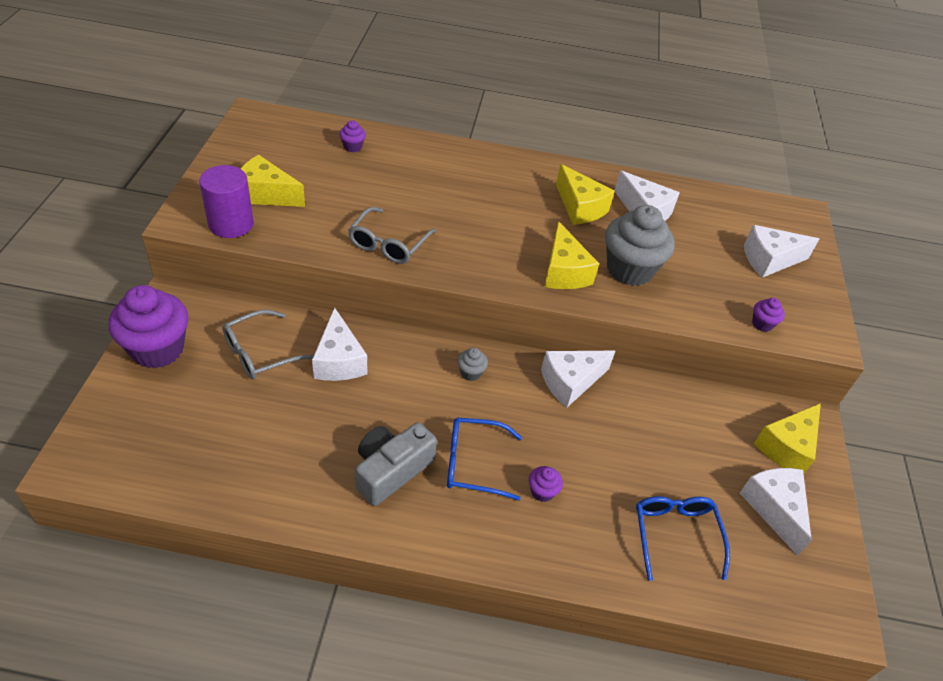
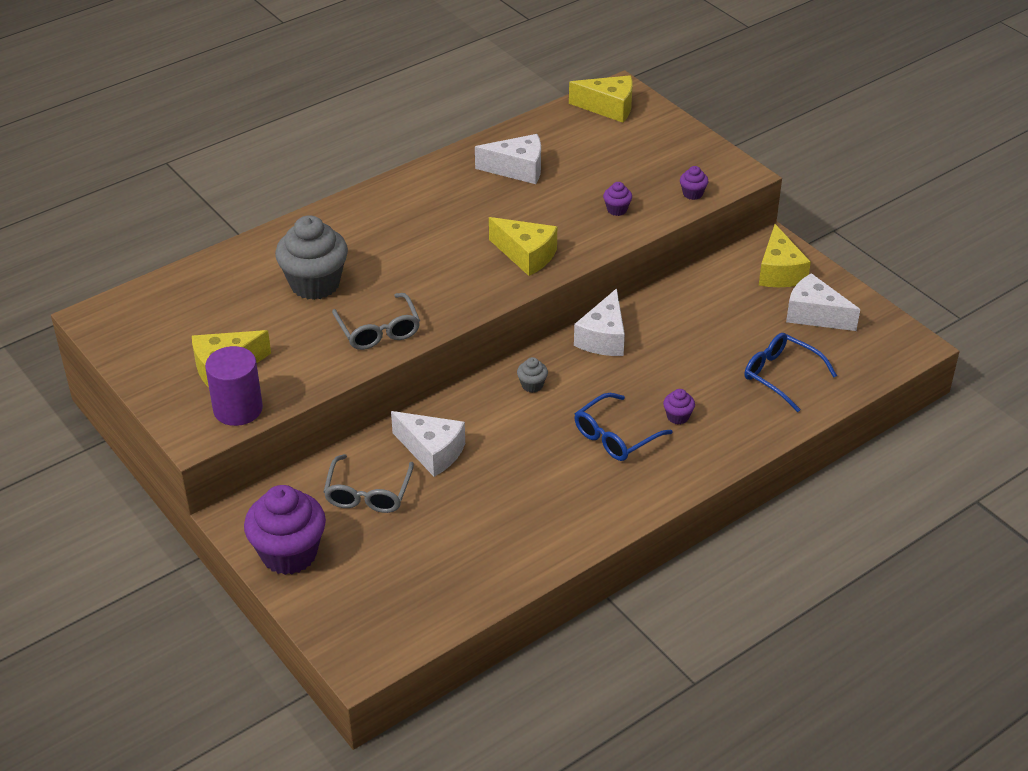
camera: 40 degrees left, 5 degrees down
purple cupcake [339,120,366,152] -> purple cupcake moved to [603,182,632,216]
grey camera [355,422,437,506] -> none
yellow cheese [556,164,615,225] -> yellow cheese moved to [569,75,633,123]
grey cupcake [605,205,675,286] -> grey cupcake moved to [275,215,348,300]
white cheese [744,225,819,278] -> none

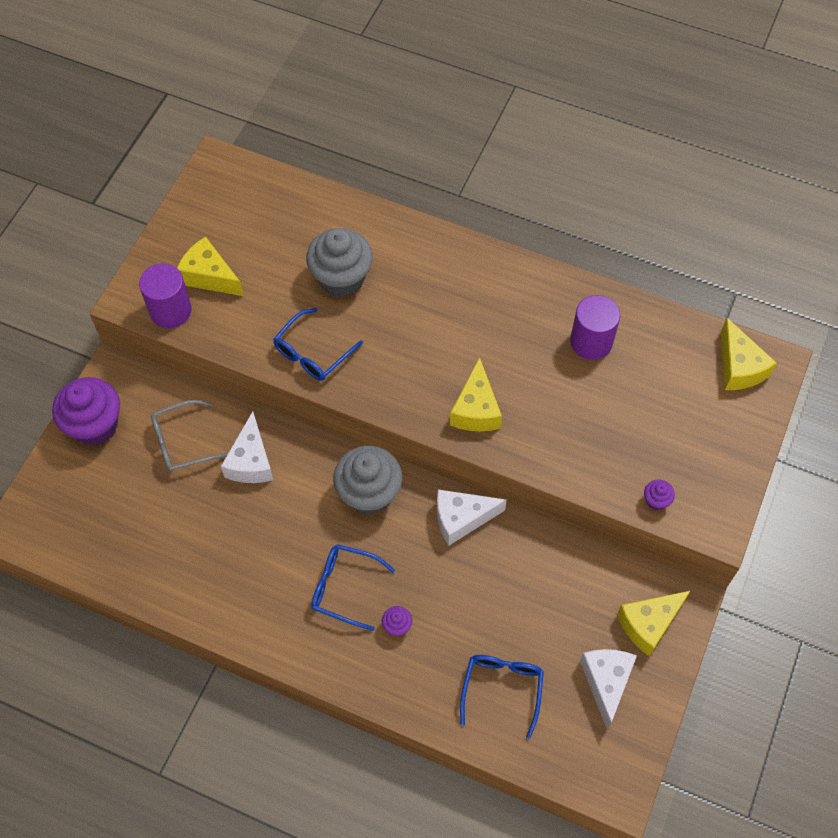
camera: 60 degrees right, 20 degrees up
grey glasses [332,293,420,350] -> blue glasses [273,308,363,381]
white cheese [475,134,541,184] -> purple cylinder [570,295,620,360]
grey cupcake [517,357,548,393] -> grey cupcake [333,446,402,515], size x2.34
purple cupcake [603,182,632,216] -> none

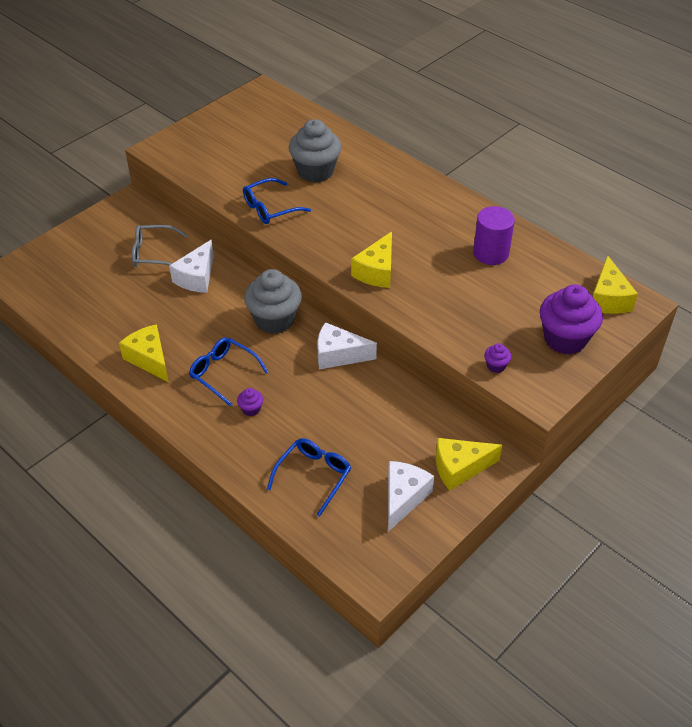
camera: 20 degrees right, 15 degrees down
purple cupcake [52,377,120,445] -> purple cupcake moved to [540,284,603,355]
purple cylinder [139,264,192,328] -> none
yellow cheese [177,237,243,296] -> yellow cheese moved to [119,324,169,382]

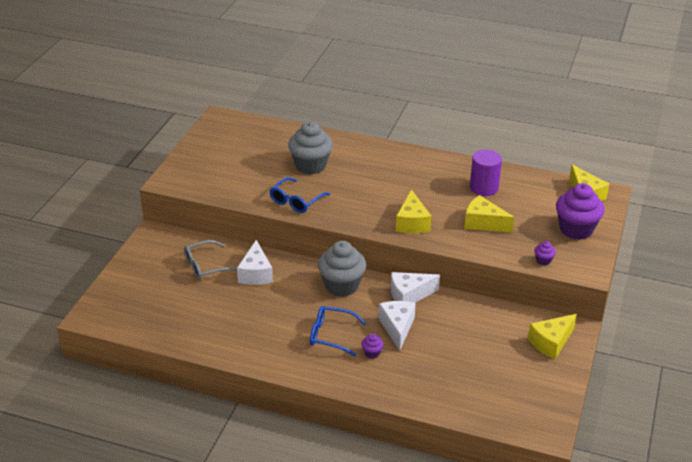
camera: 25 degrees left, 10 degrees down
yellow cheese [119,324,169,382] -> yellow cheese moved to [464,195,514,233]
blue glasses [267,438,351,517] -> none
white cheese [388,461,434,532] -> white cheese moved to [378,301,416,350]

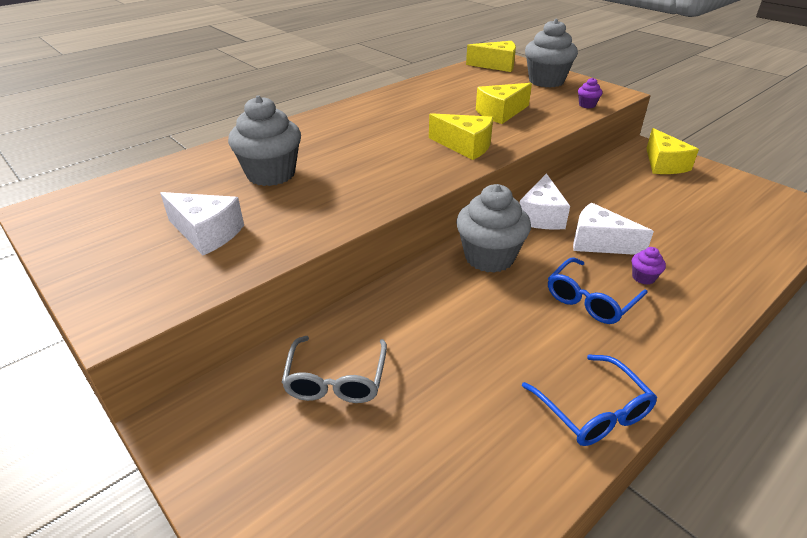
camera: 60 degrees left, 0 degrees up
white cheese [237,240,273,285] -> white cheese moved to [160,192,244,255]
blue glasses [269,177,330,213] -> blue glasses moved to [522,354,657,446]
purple cylinder [470,149,502,196] -> none
purple cupcake [556,183,605,240] -> grey cupcake [525,19,578,88]

